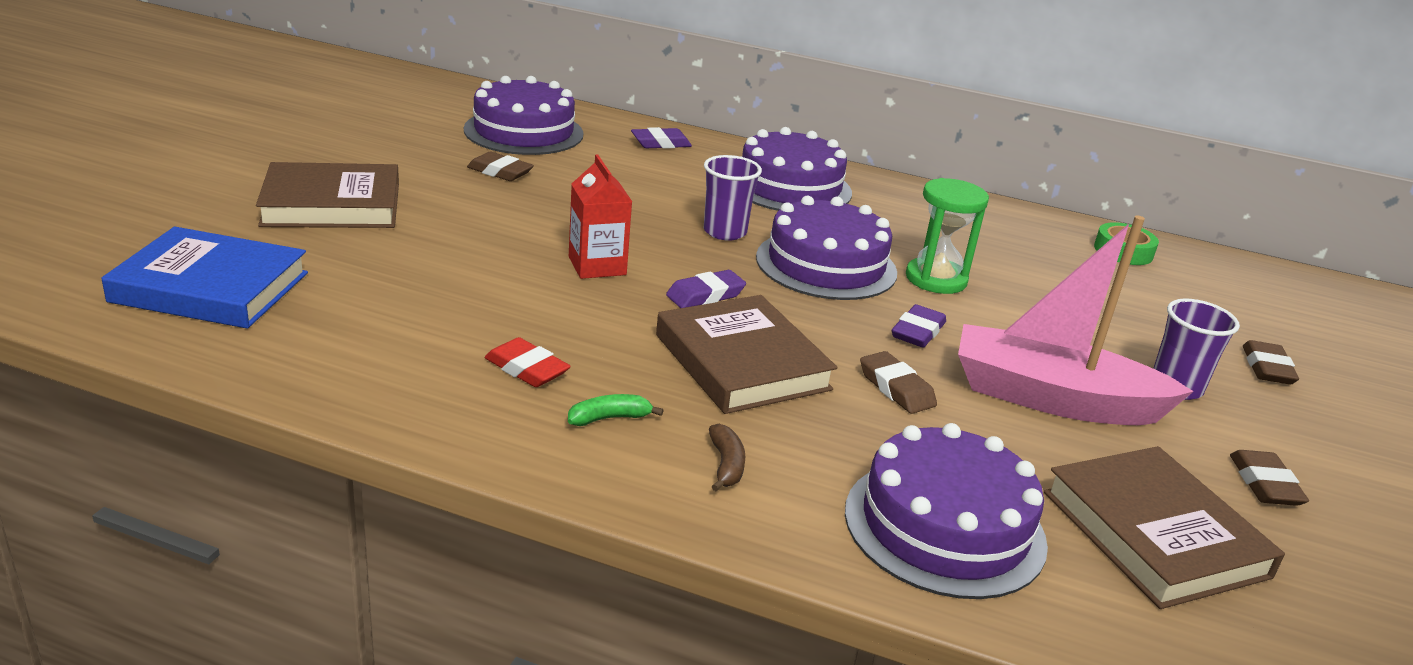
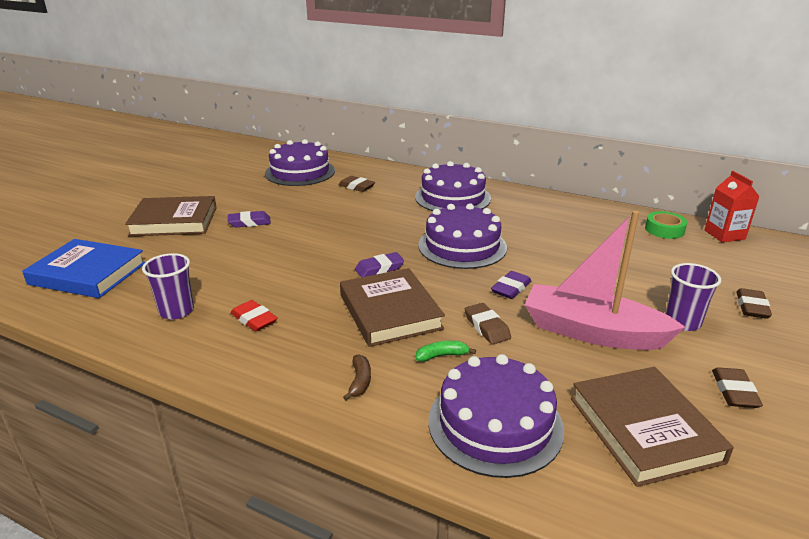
camera: 10 degrees right, 0 degrees up
brown eraser [467,152,534,181] -> brown eraser moved to [339,176,375,192]
green banana [568,394,664,426] -> green banana moved to [416,341,476,362]
red carton [569,154,632,279] -> red carton moved to [704,171,760,242]
purple eraser [631,127,692,149] -> purple eraser moved to [228,211,271,227]
purple cup [704,155,762,241] -> purple cup moved to [142,253,194,320]
green hourglass [906,178,989,294] -> none

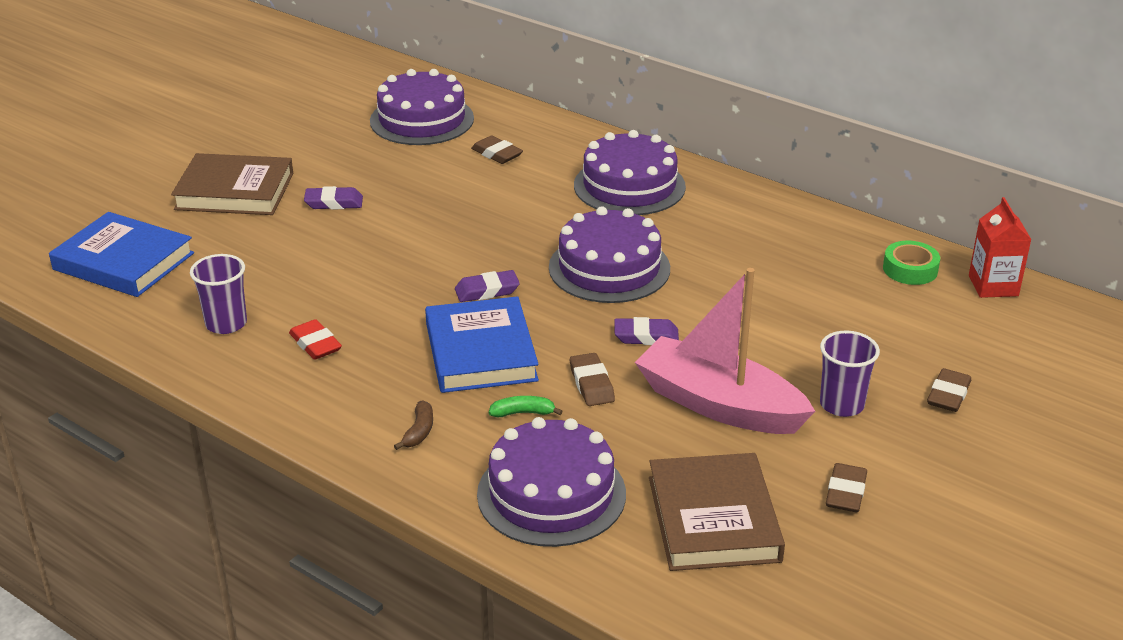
camera: 10 degrees right, 5 degrees up
brown book [340,268,445,347] -> blue book [425,296,539,393]
purple eraser [491,271,531,299] -> purple eraser turned 45 degrees clockwise [614,317,679,345]

